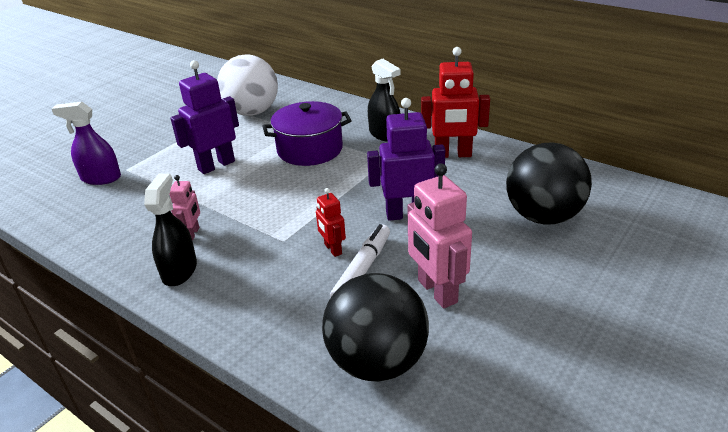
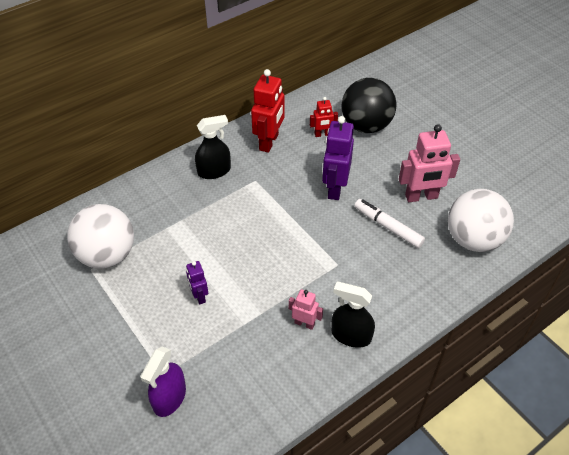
camera: 75 degrees left, 15 degrees up
purple robot [170,60,239,174] -> purple robot [186,261,208,304], size x0.54
purple pot [263,101,352,166] -> none
red robot [316,188,346,257] -> red robot moved to [310,97,338,137]
black ball [322,273,429,382] -> white ball [448,189,514,252]

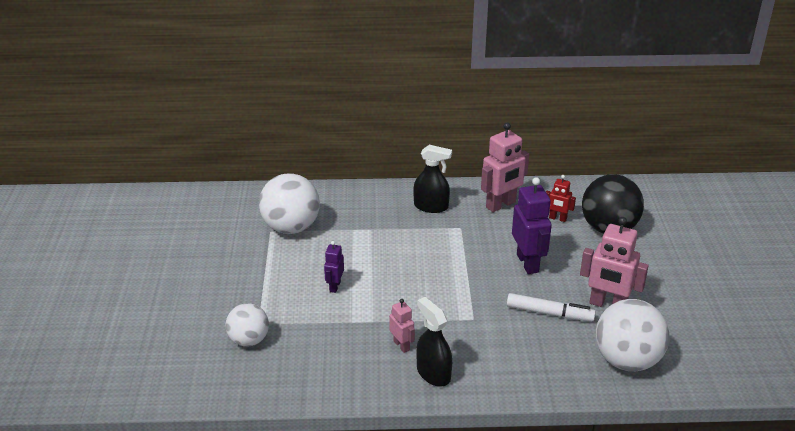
camera: 35 degrees right, 15 degrees down
purple spray bottle [140,347,186,417] -> white ball [226,303,269,347]
red robot [251,69,284,153] -> pink robot [481,122,529,212]
purple robot [322,116,354,200] -> purple robot turned 120 degrees clockwise [512,177,552,274]
white marker [354,199,425,248] -> white marker turned 120 degrees clockwise [507,293,596,321]

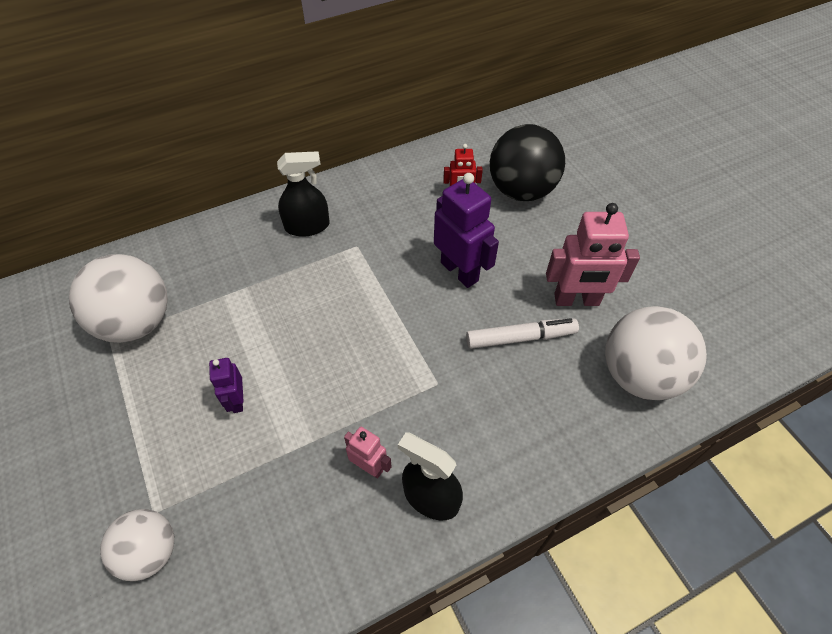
camera: 25 degrees left, 20 degrees up
pink robot [481,122,529,212] -> none

